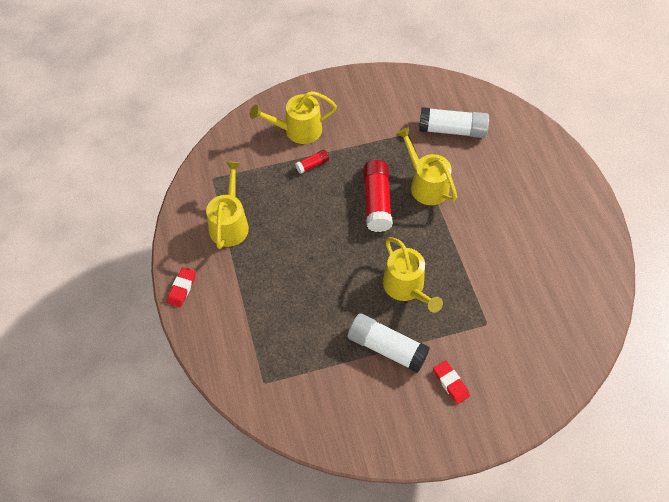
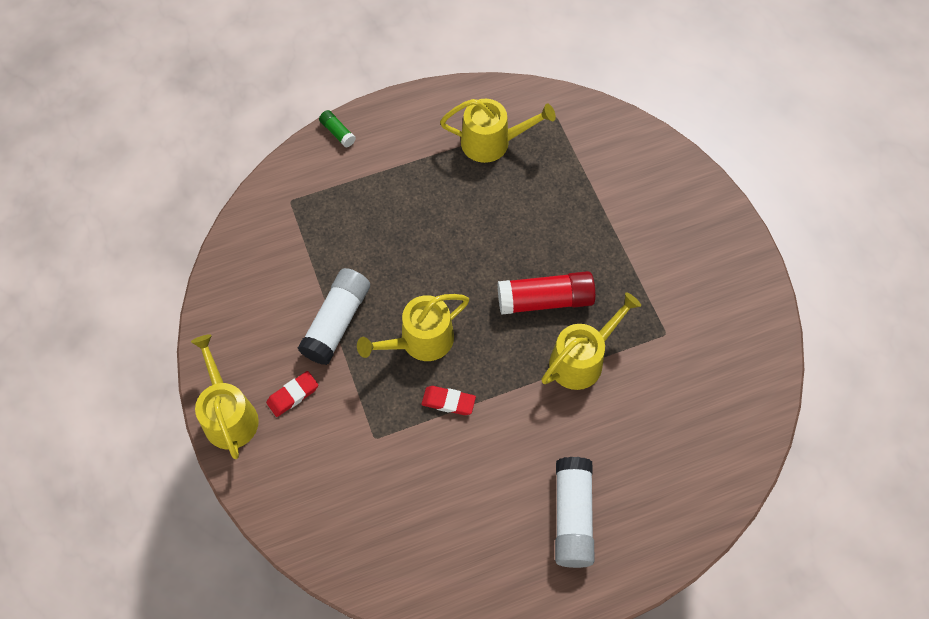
camera: 85 degrees right, 5 degrees up
red eraser [167,267,196,307] -> red eraser moved to [421,386,476,415]
yellow watering can [250,91,337,144] -> yellow watering can moved to [191,334,259,459]
red glue stick [295,150,329,174] -> none
white glue stick [419,107,489,138] -> white glue stick moved to [555,457,595,568]
none -> green glue stick [319,110,356,147]

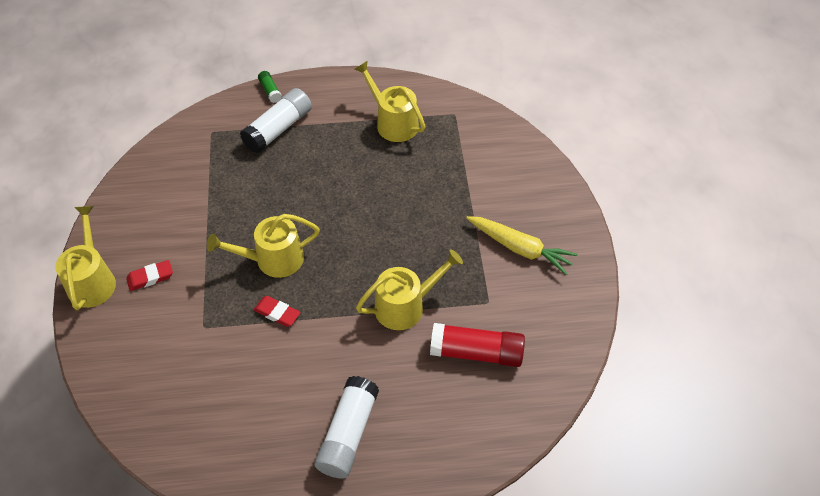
camera: 15 degrees right, 10 degrees down
white glue stick [298,268,370,365] -> white glue stick moved to [240,88,312,153]
yellow watering can [440,99,556,163] -> yellow watering can turned 150 degrees counterclockwise [355,61,426,142]
red glue stick [498,271,596,314] -> red glue stick moved to [430,323,525,367]
none -> yellow carrot [466,216,578,275]

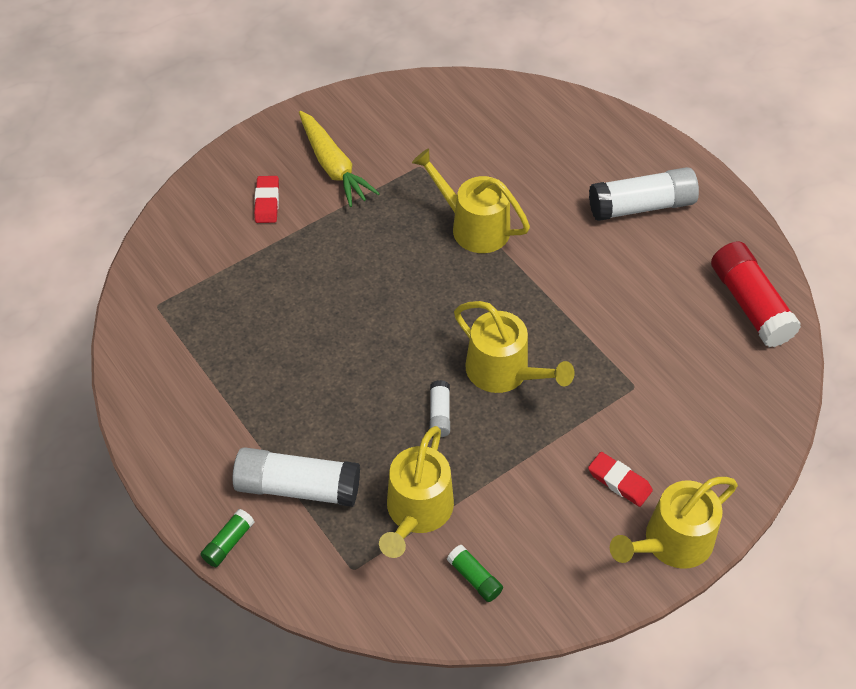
camera: 120 degrees left, 0 degrees up
red eraser [253,296,301,327] -> red eraser moved to [254,176,279,223]
yellow watering can [355,61,426,142] -> yellow watering can moved to [379,426,454,558]
red glue stick [430,323,525,367] -> red glue stick moved to [711,241,801,347]
yellow carrot [466,216,578,275] -> yellow carrot turned 150 degrees clockwise [299,111,380,207]
none -> white glue stick [430,380,450,437]
none -> green glue stick [447,545,503,602]

